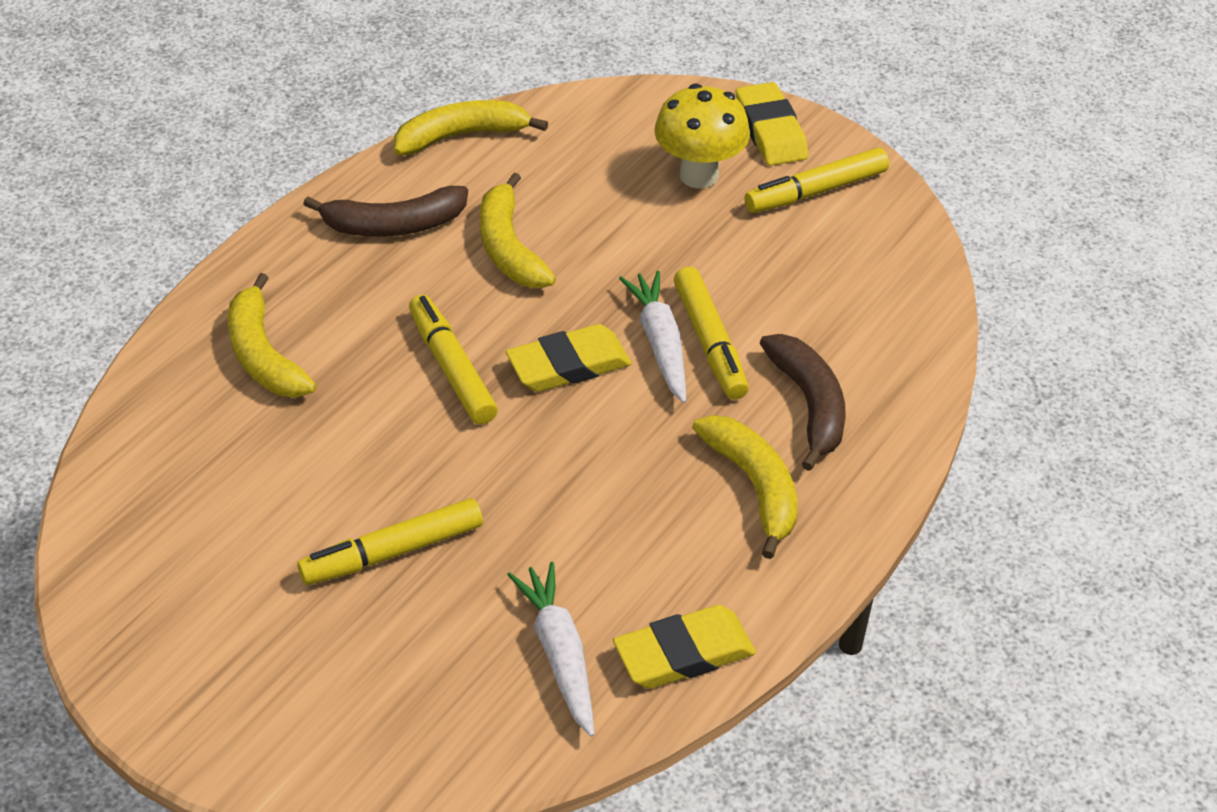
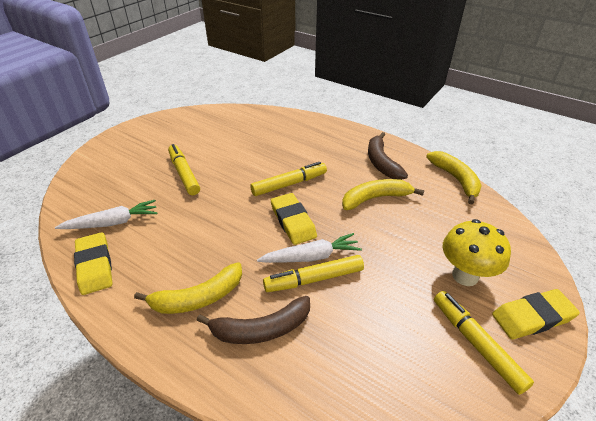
camera: 90 degrees right, 5 degrees down
yellow banana [228,273,317,397] -> none

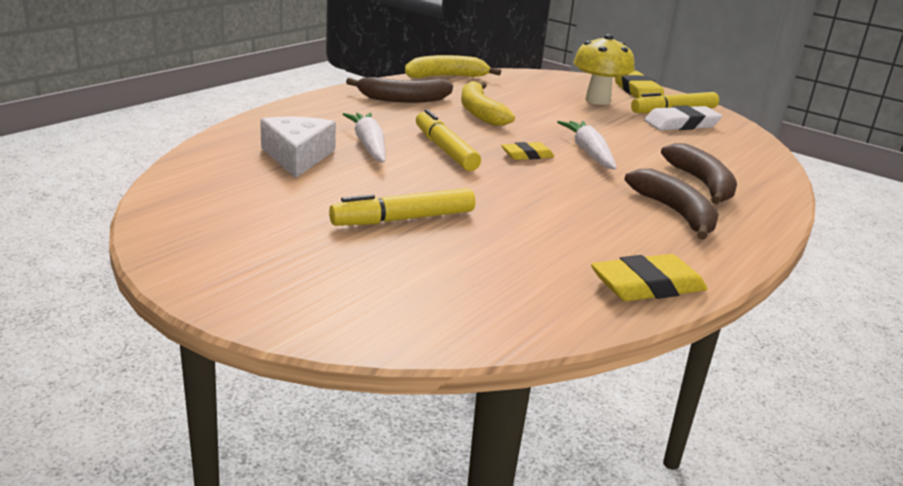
camera: 90 degrees left, 15 degrees down
white carrot [55,200,157,229] -> white carrot moved to [343,113,386,163]
yellow banana [134,262,242,314] -> brown banana [625,169,719,240]
yellow marker [263,255,364,292] -> none
yellow eraser [271,193,317,245] -> yellow eraser [501,142,554,160], size x0.62
none -> white cheese [260,117,336,178]
none -> white eraser [644,105,722,130]

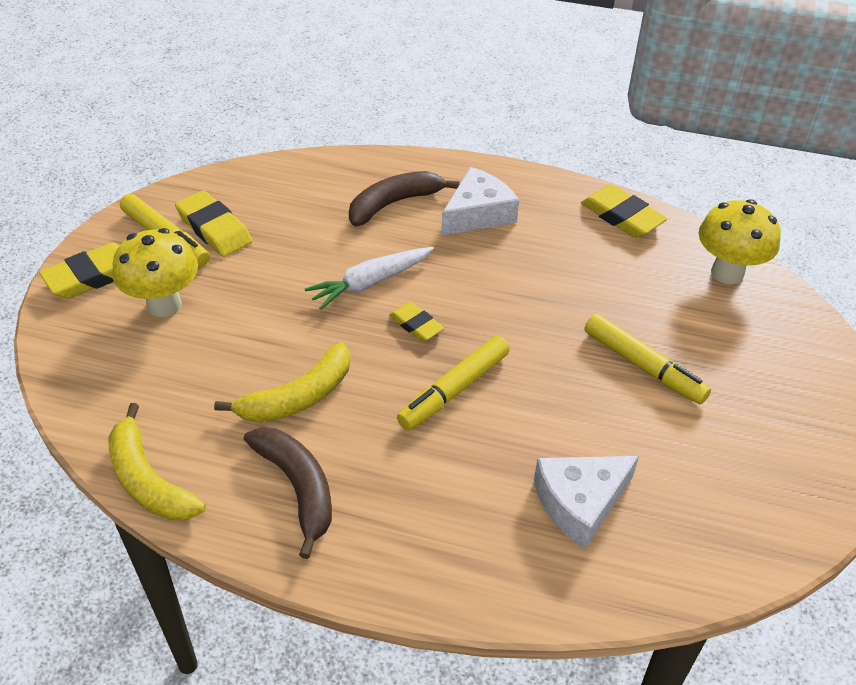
camera: 110 degrees left, 20 degrees up
white carrot [343,113,386,163] -> none
brown banana [625,169,719,240] -> white cheese [441,167,519,235]
white eraser [644,105,722,130] -> yellow eraser [175,190,253,257]
none -> yellow mushroom [699,199,781,284]

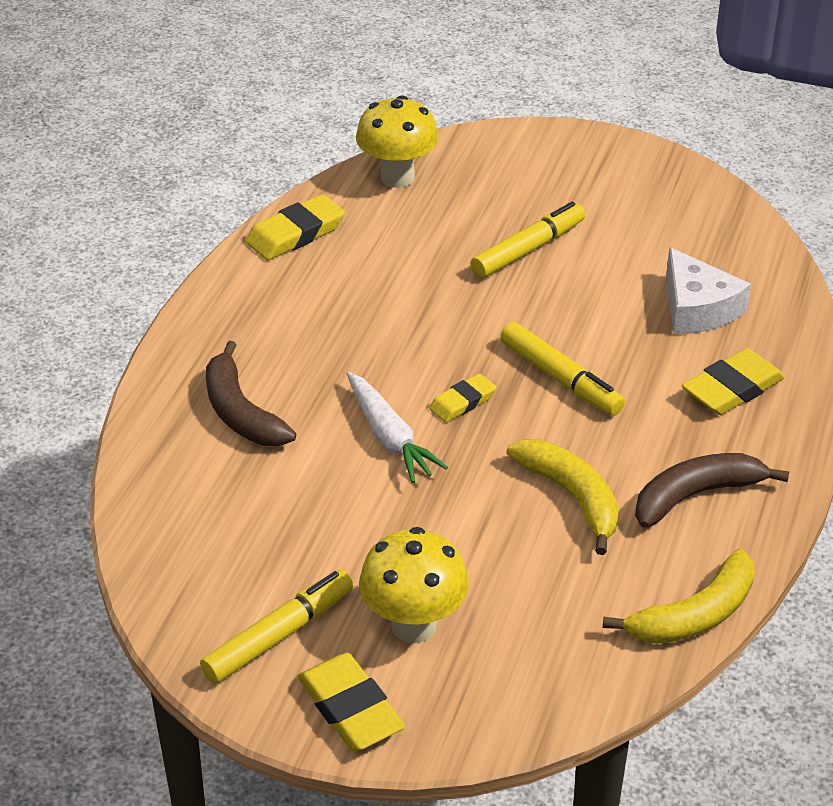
camera: 85 degrees left, 5 degrees down
yellow eraser [175,190,253,257] -> yellow eraser moved to [682,348,785,415]
white cheese [441,167,519,235] -> none

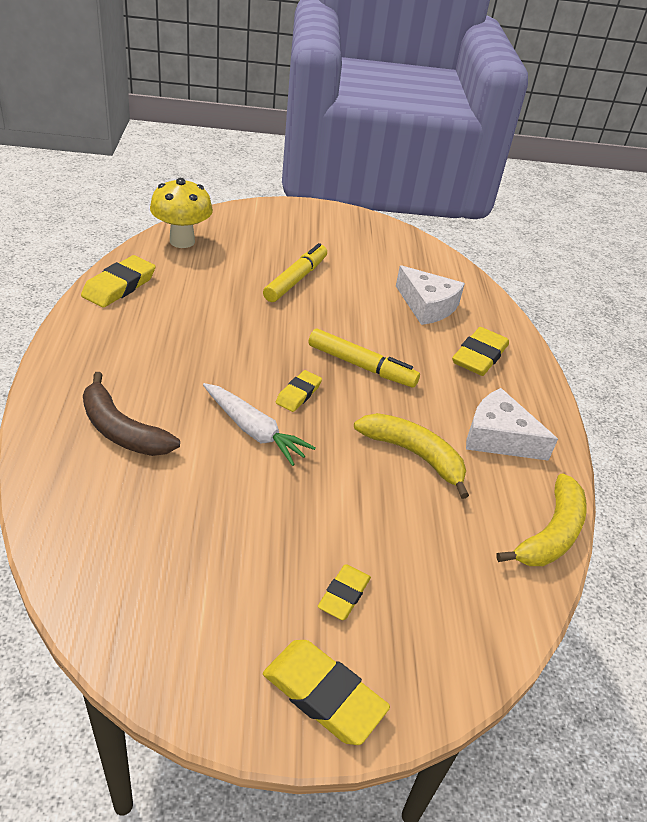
camera: 25 degrees left, 0 degrees up
yellow marker [200,570,353,684] -> none
yellow mushroom [359,527,469,643] -> yellow eraser [318,564,371,620]
brown banana [635,453,789,528] -> white cheese [466,388,558,461]

